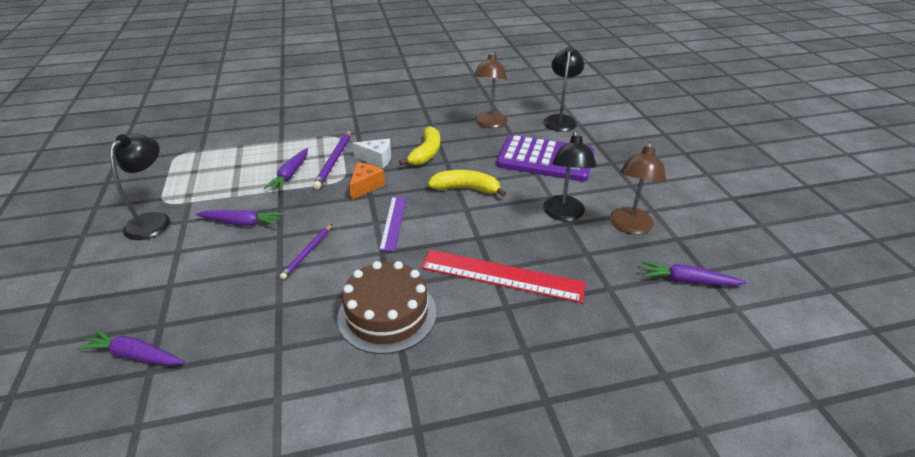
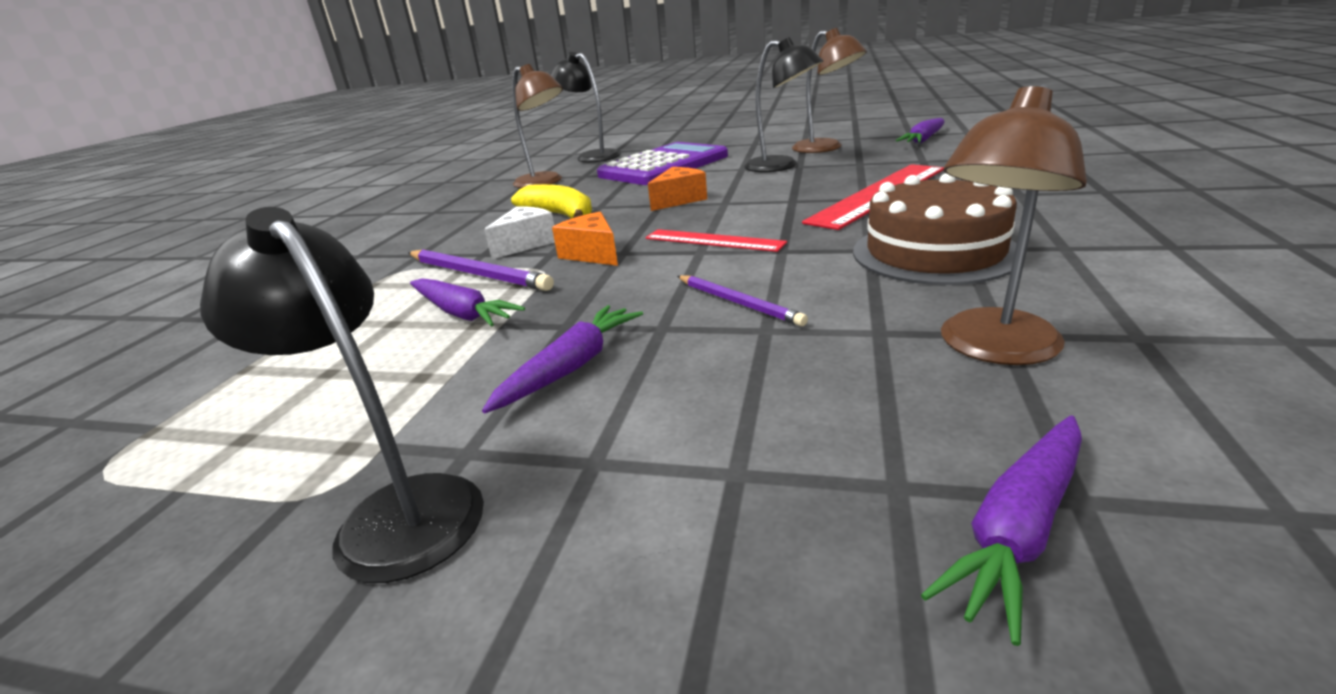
camera: 60 degrees left, 10 degrees down
purple ruler [379,196,407,252] -> red ruler [645,229,787,252]
yellow banana [428,170,507,197] -> orange cheese [648,167,707,211]
none -> brown lamp [941,84,1087,365]

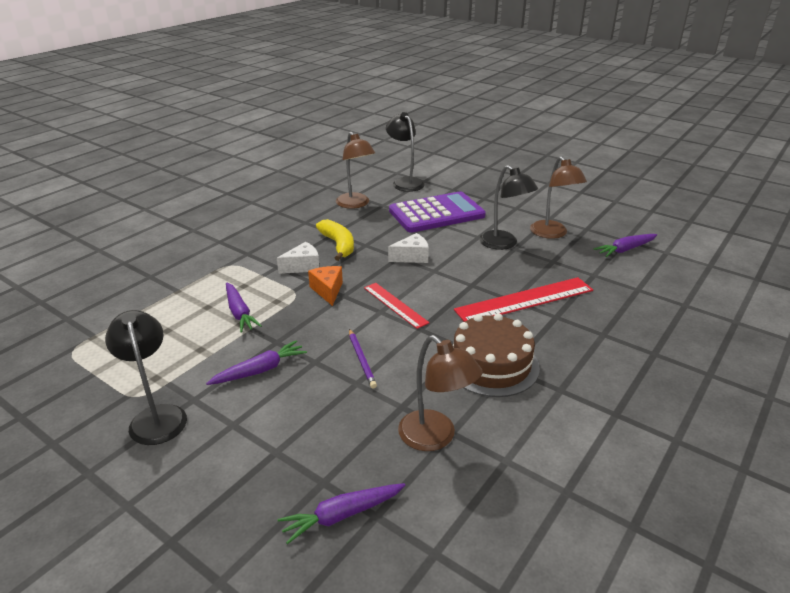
camera: 20 degrees right, 5 degrees up
purple pencil [408,249,554,291] -> none
orange cheese [648,167,707,211] -> white cheese [388,233,429,263]
brown lamp [941,84,1087,365] -> brown lamp turned 105 degrees counterclockwise [398,335,483,451]

